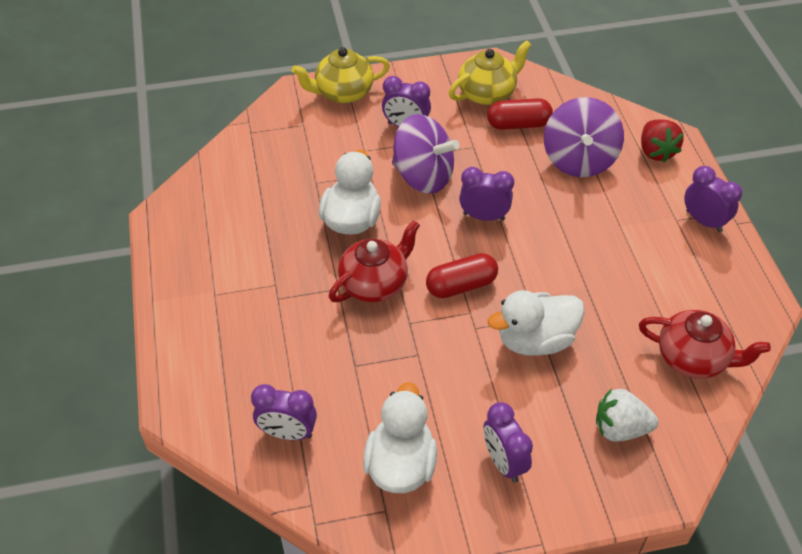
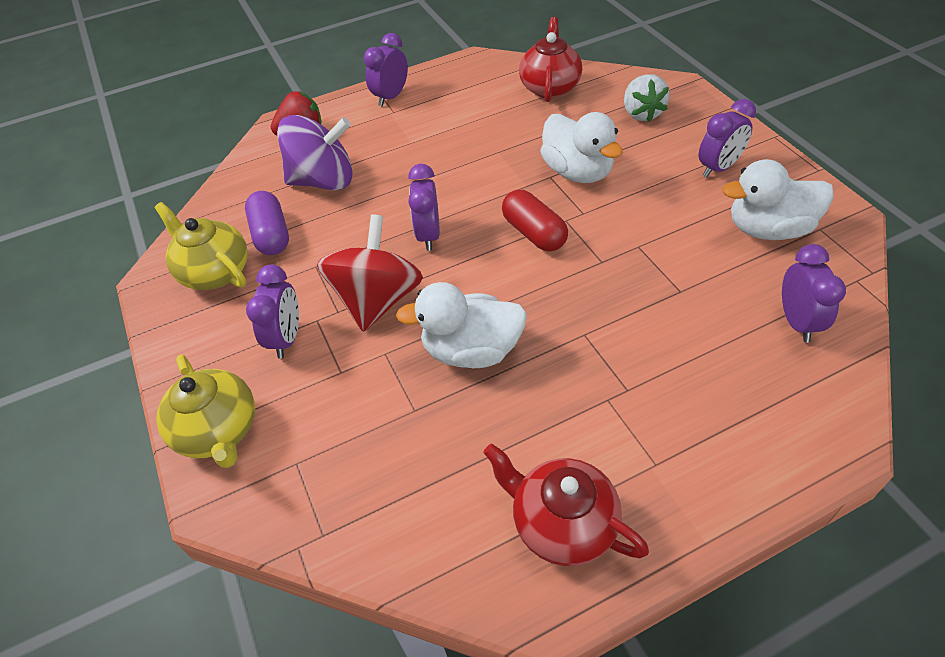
camera: 100 degrees left, 0 degrees up
red teapot [329,220,420,302] -> red teapot moved to [483,443,649,566]
purple spinning top [392,114,459,194] -> red spinning top [317,214,423,332]
red capsule [487,98,553,130] -> purple capsule [245,191,289,255]

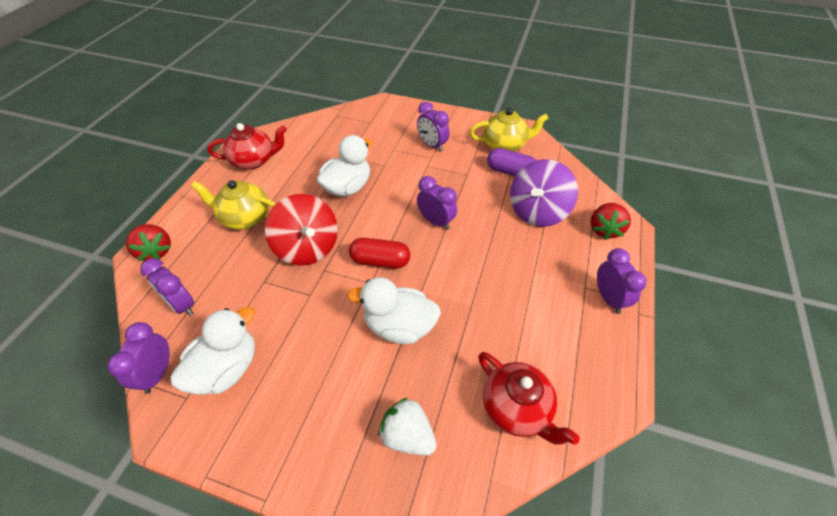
camera: 130 degrees right, 0 degrees up
yellow teapot [156,355,255,468] -> yellow teapot moved to [191,180,276,230]
red spinning top [317,214,423,332] -> red spinning top moved to [265,194,338,266]
purple clock [699,99,756,178] -> purple clock moved to [107,322,170,394]
none -> red strawberry [126,224,171,261]

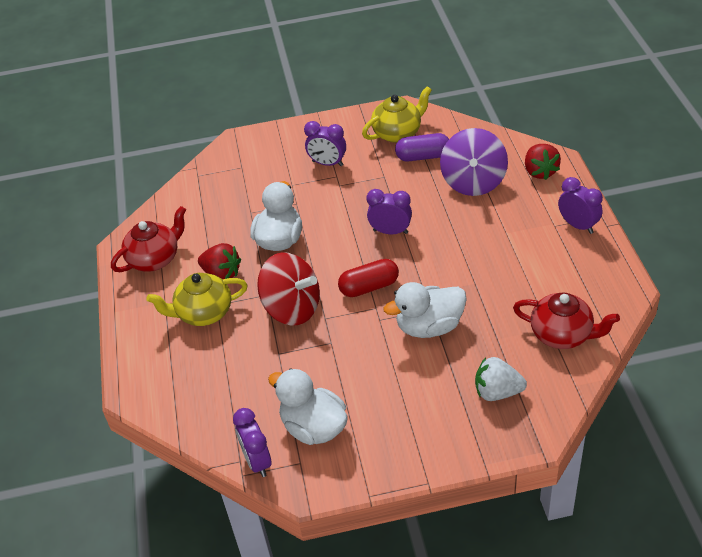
camera: 25 degrees left, 5 degrees down
red strawberry [126,224,171,261] -> red strawberry moved to [198,243,241,279]
purple clock [140,258,194,316] -> none
white duck [170,307,255,395] -> white duck turned 60 degrees counterclockwise [268,368,347,445]

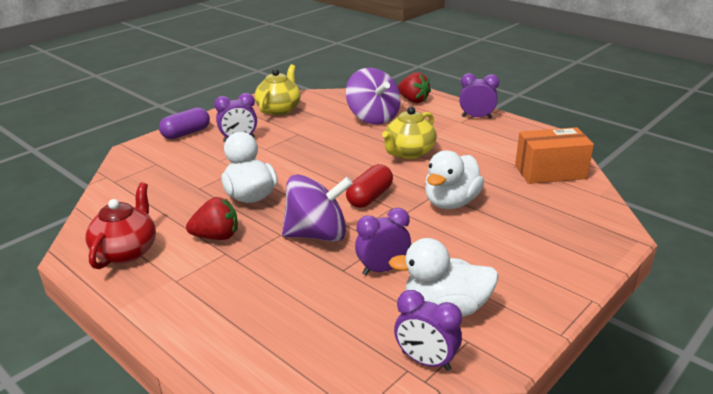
camera: 40 degrees left, 15 degrees down
yellow teapot [146,273,248,326] -> yellow teapot moved to [382,107,437,159]
red spinning top [257,252,320,325] -> purple spinning top [282,174,353,242]
purple clock [367,189,412,234] -> purple clock moved to [355,208,411,276]
purple capsule [395,133,449,161] -> purple capsule moved to [159,107,210,139]
white strawberry [475,357,527,401] -> none
red teapot [513,292,620,349] -> orange box [515,127,594,184]

